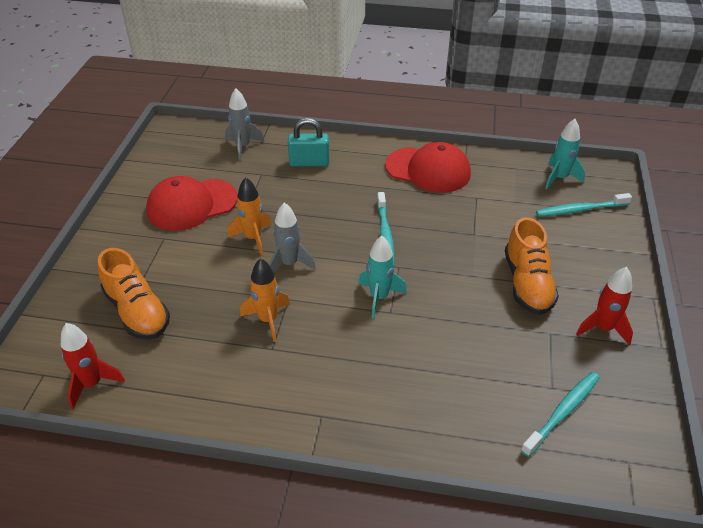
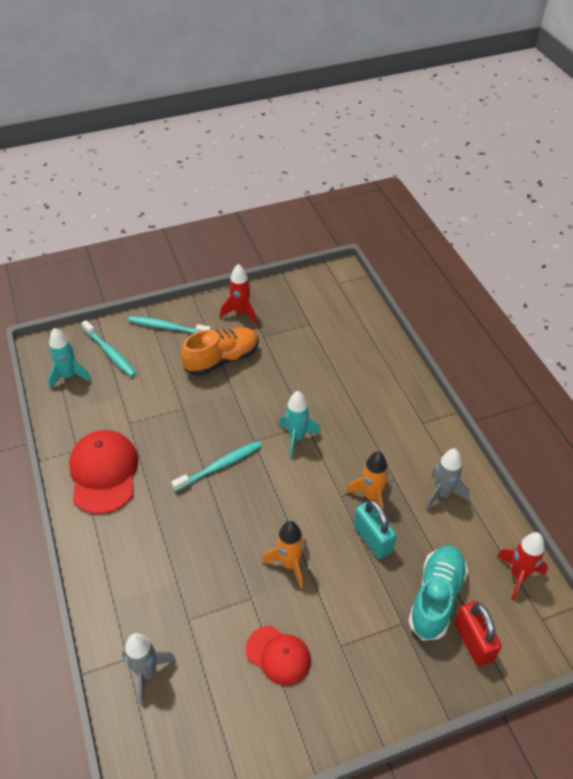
camera: 120 degrees left, 5 degrees up
orange shoe [98,248,170,339] -> turquoise shoe [408,545,468,641]
red cap [146,176,238,231] -> red cap [246,626,311,685], size x0.62
grey rocket [269,202,316,273] -> grey rocket moved to [425,448,469,510]
turquoise padlock [288,118,329,167] -> turquoise padlock moved to [354,500,396,559]
turquoise toothbrush [521,372,600,457] -> turquoise toothbrush moved to [128,316,211,334]
none -> red padlock [455,601,502,667]

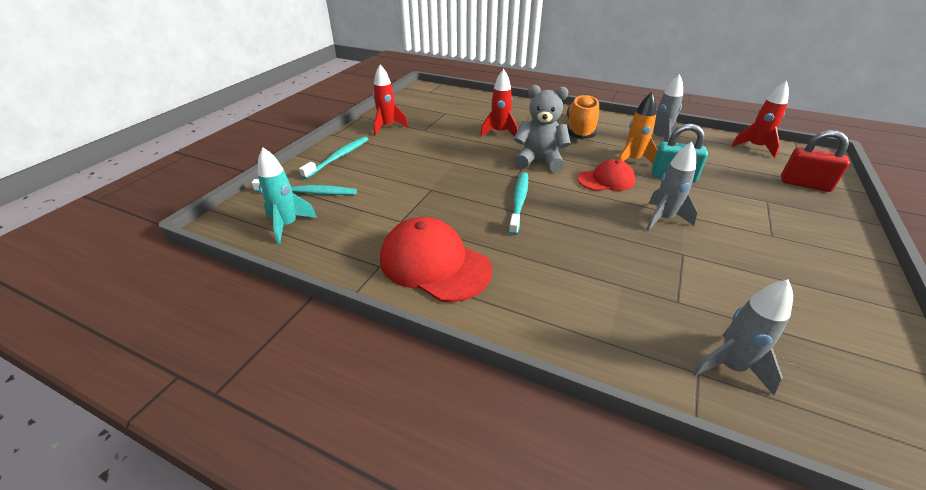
camera: 45 degrees left, 10 degrees down
turquoise toothbrush [128,316,211,334] -> turquoise toothbrush turned 150 degrees clockwise [299,136,369,179]
orange shoe [181,327,259,376] -> orange shoe moved to [567,94,599,139]
red cap [246,626,311,685] -> red cap moved to [578,159,635,191]
orange rocket [262,521,307,588] -> grey rocket [646,142,697,231]
turquoise rocket [279,391,321,458] -> grey teddy bear [514,85,571,172]
turquoise shoe [408,545,468,641] -> none
none -> red rocket [480,69,518,137]

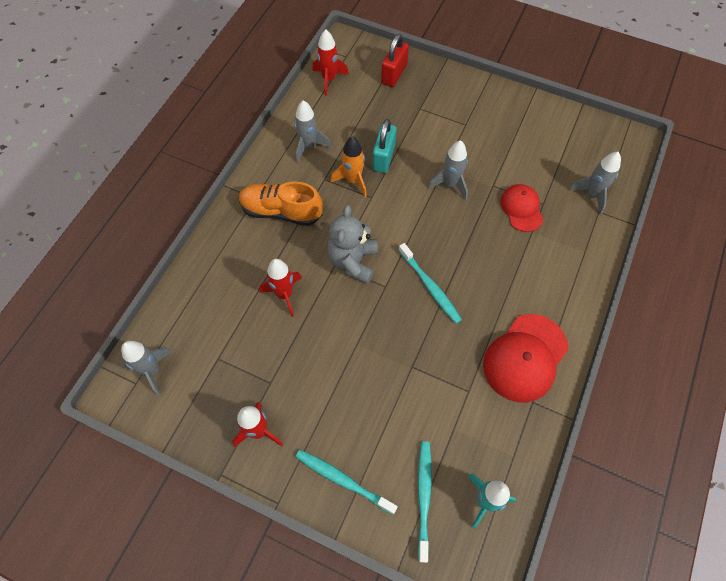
camera: 90 degrees left, 25 degrees up
turquoise toothbrush [509,172,528,235] -> turquoise toothbrush turned 135 degrees counterclockwise [398,243,462,324]
red cap [578,159,635,191] -> red cap moved to [500,184,543,232]
none -> grey rocket [121,341,172,395]

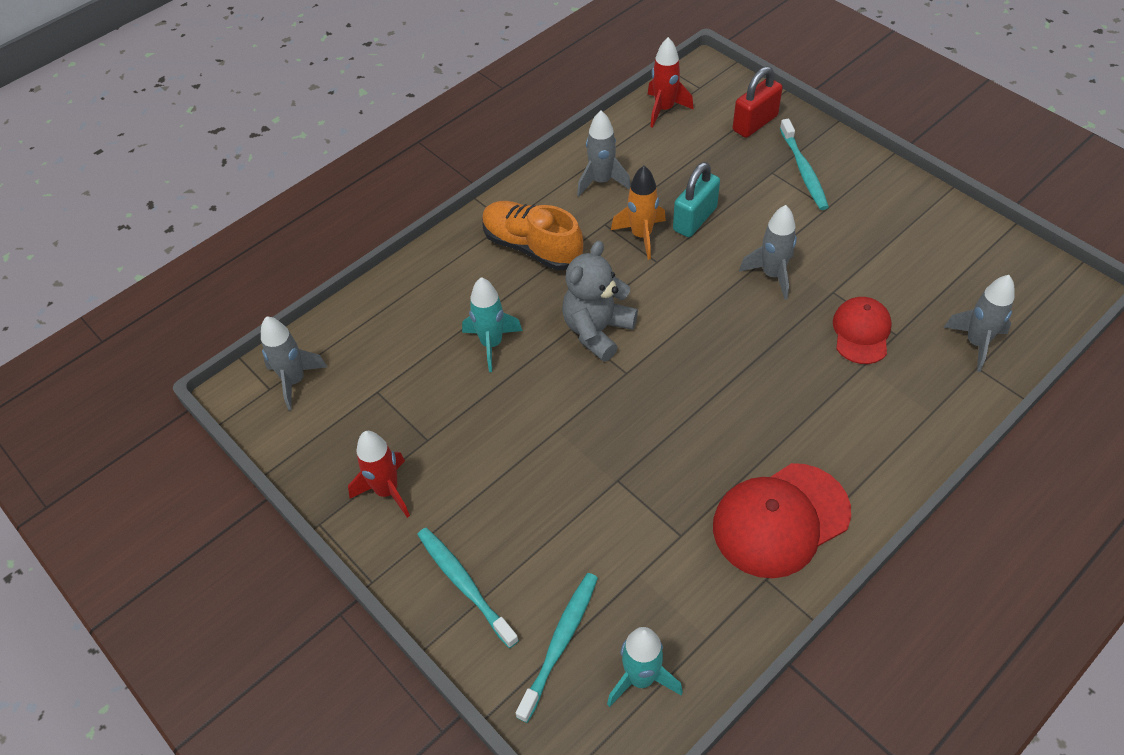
camera: 25 degrees right, 10 degrees down
red rocket [260,259,302,317] -> turquoise rocket [462,277,523,372]
turquoise toothbrush [398,243,462,324] -> turquoise toothbrush moved to [780,119,829,210]

